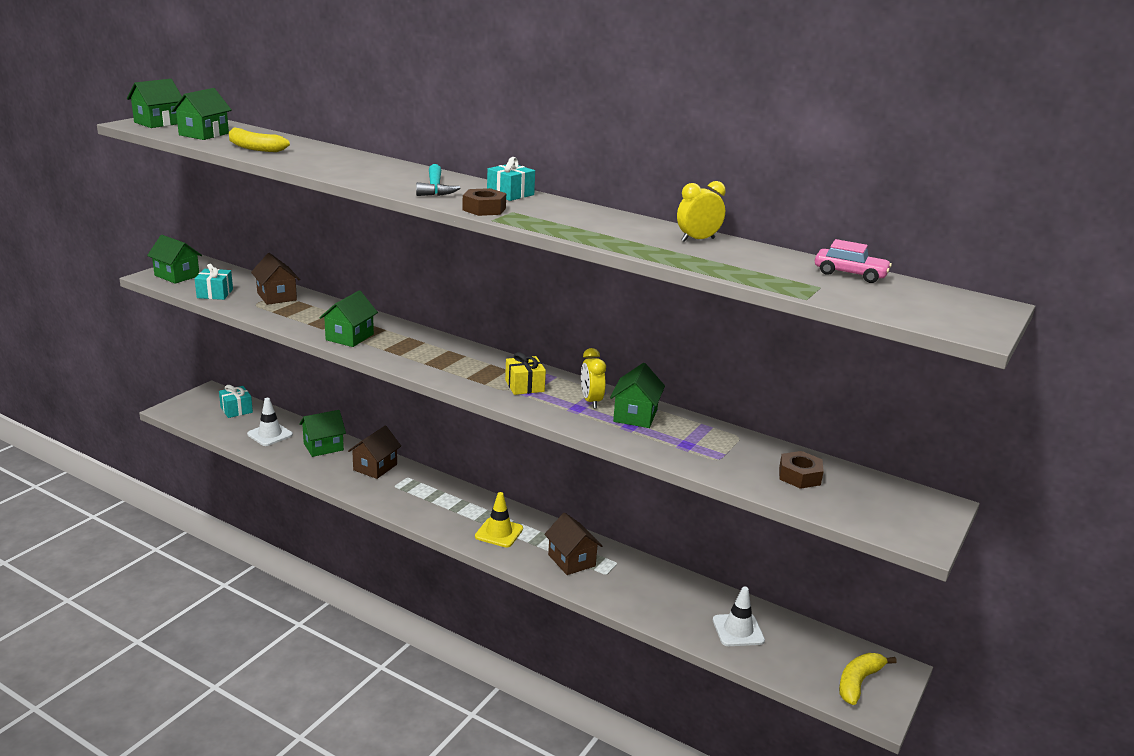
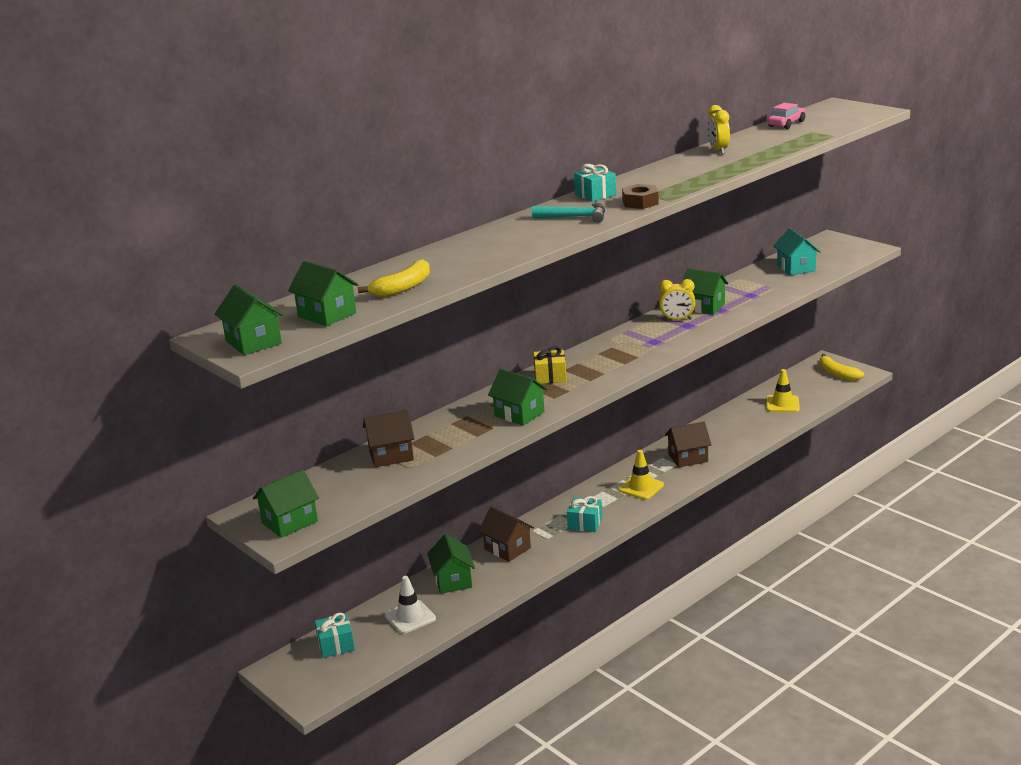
camera: 70 degrees left, 0 degrees up
turquoise gift [195,264,233,300] -> turquoise gift moved to [567,496,602,532]
yellow gift [505,352,546,395] -> yellow gift moved to [534,346,567,384]
white traffic cone [713,586,765,646] -> yellow traffic cone [766,369,800,412]
brown nut [779,451,824,489] -> turquoise house [774,228,821,275]

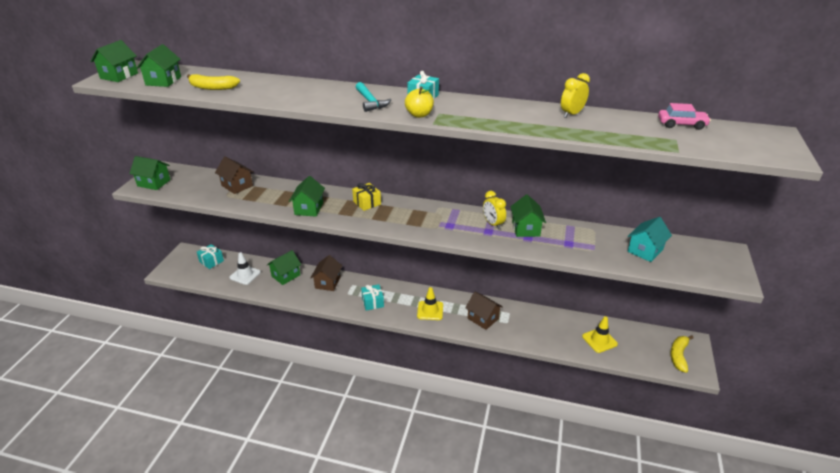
camera: 55 degrees right, 10 degrees up
brown nut [622,184,659,209] -> yellow apple [405,87,434,118]

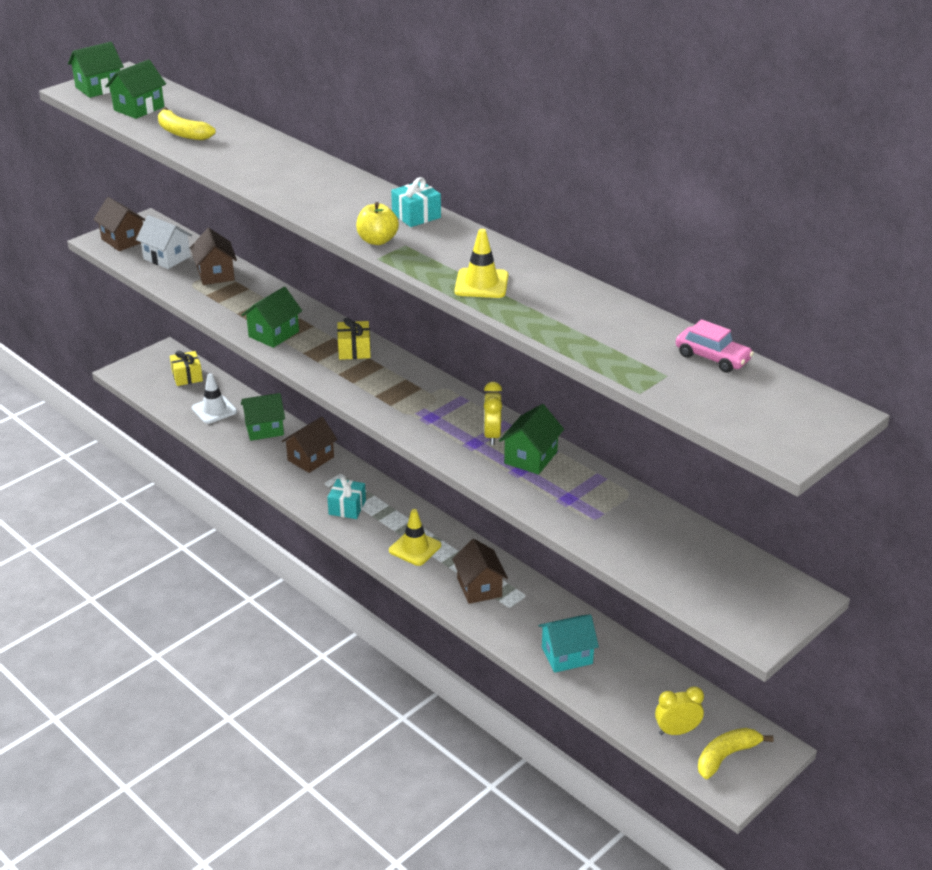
camera: 30 degrees right, 0 degrees up
green house [129,156,171,190] -> brown house [93,197,145,251]
turquoise gift [197,244,224,269] -> yellow gift [170,350,203,386]
turquoise hammer [356,82,391,112] -> none
yellow clock [561,73,590,118] -> yellow clock moved to [655,686,704,735]
yellow traffic cone [582,316,618,353] -> yellow traffic cone moved to [455,229,508,298]
turquoise house [627,217,672,262] -> turquoise house moved to [538,615,599,673]
none -> white house [136,215,192,269]

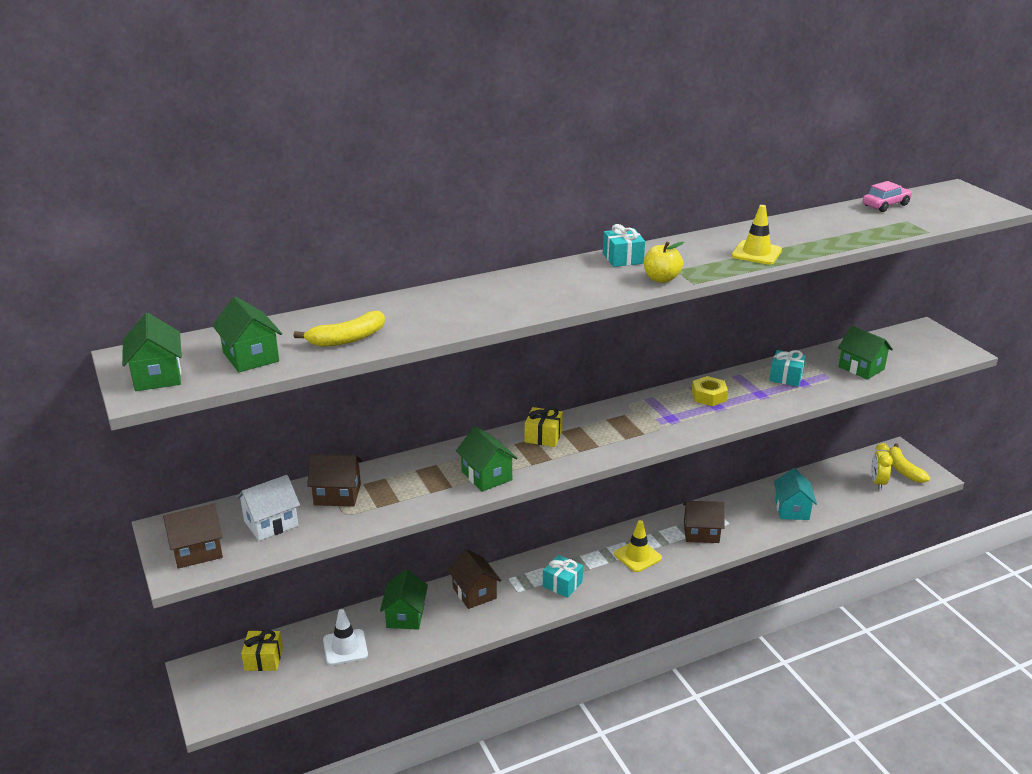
camera: 70 degrees left, 5 degrees down
yellow clock [484,382,502,445] -> yellow nut [692,376,728,406]
green house [499,404,564,475] -> green house moved to [838,326,893,380]
none -> turquoise gift [769,350,806,387]

